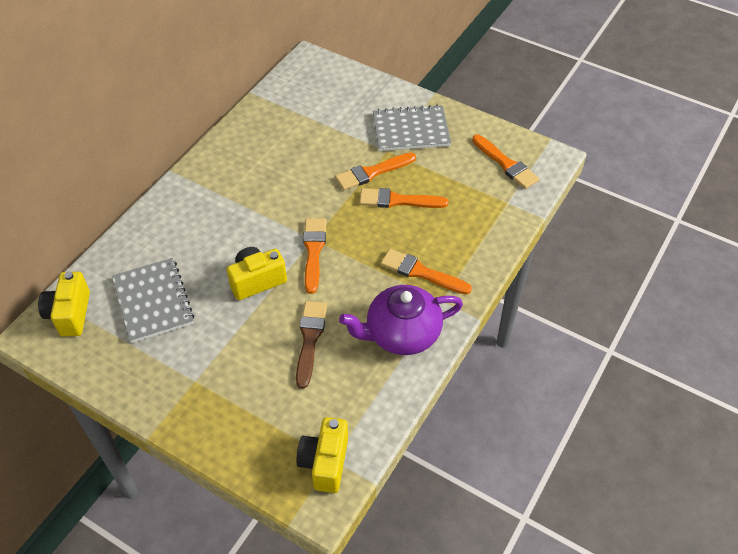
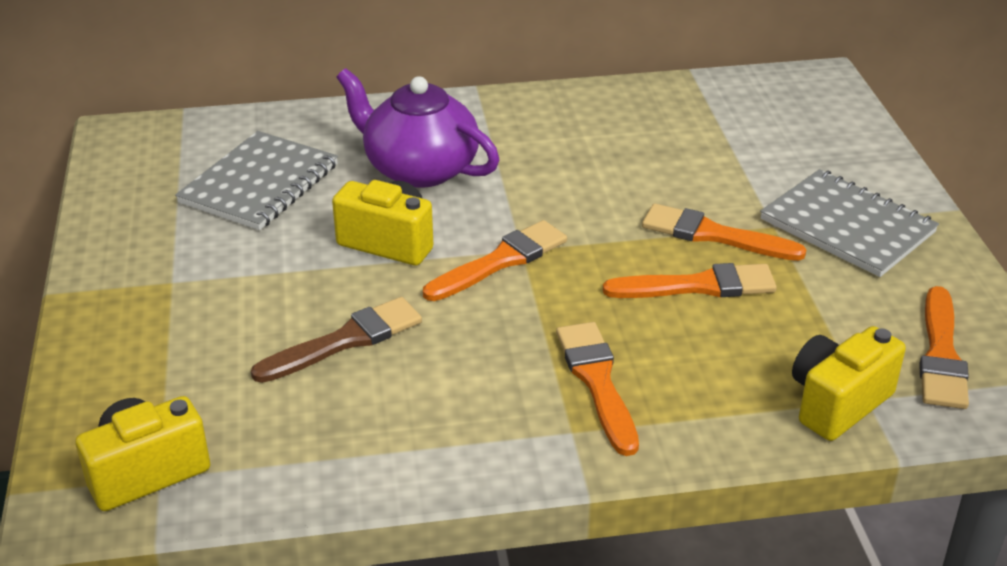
camera: 50 degrees right, 15 degrees down
yellow camera [38,271,90,336] -> yellow camera moved to [792,326,906,441]
purple teapot [339,285,463,355] -> purple teapot moved to [336,68,499,188]
orange brush [359,188,449,208] -> orange brush turned 120 degrees clockwise [603,263,777,298]

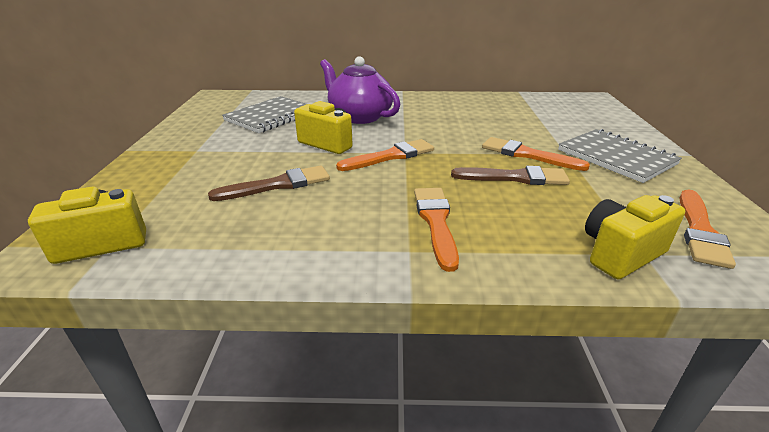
camera: 10 degrees right, 5 degrees down
orange brush [603,263,777,298] -> brown brush [451,166,570,185]

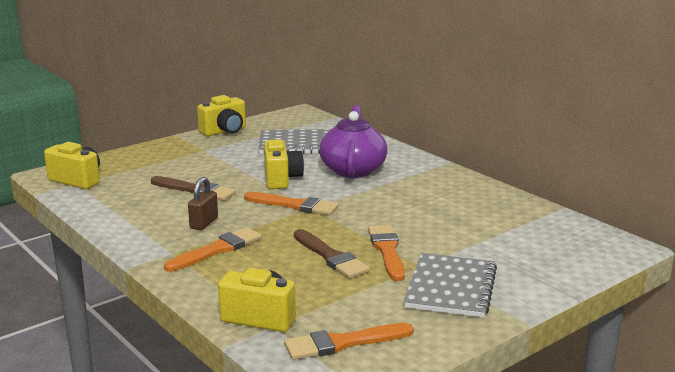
camera: 50 degrees right, 10 degrees down
none -> brown padlock [188,177,218,230]
none -> yellow camera [197,95,246,136]

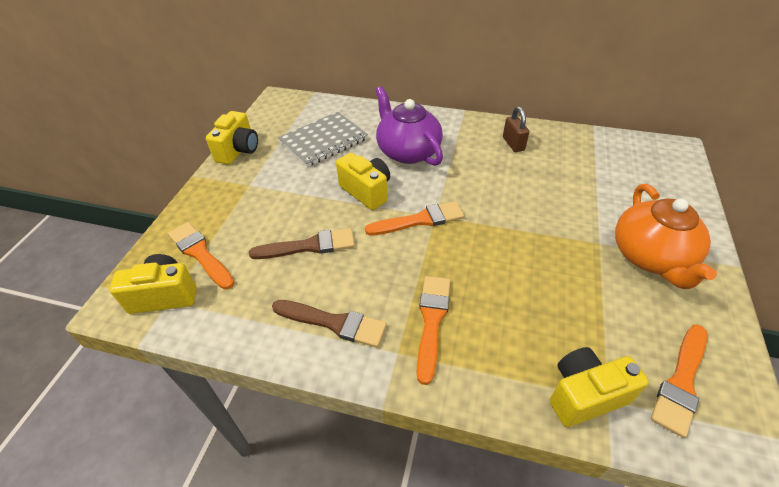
camera: 35 degrees left, 25 degrees up
brown padlock [188,177,218,230] -> brown padlock moved to [503,106,529,152]
brown brush [294,229,370,278] -> brown brush moved to [272,300,387,347]
orange brush [368,225,405,281] -> orange brush moved to [168,222,234,290]
grey notebook [404,253,497,318] -> orange teapot [615,184,717,289]

